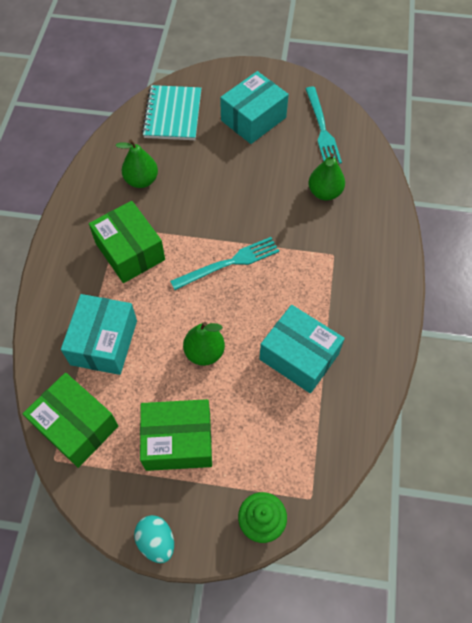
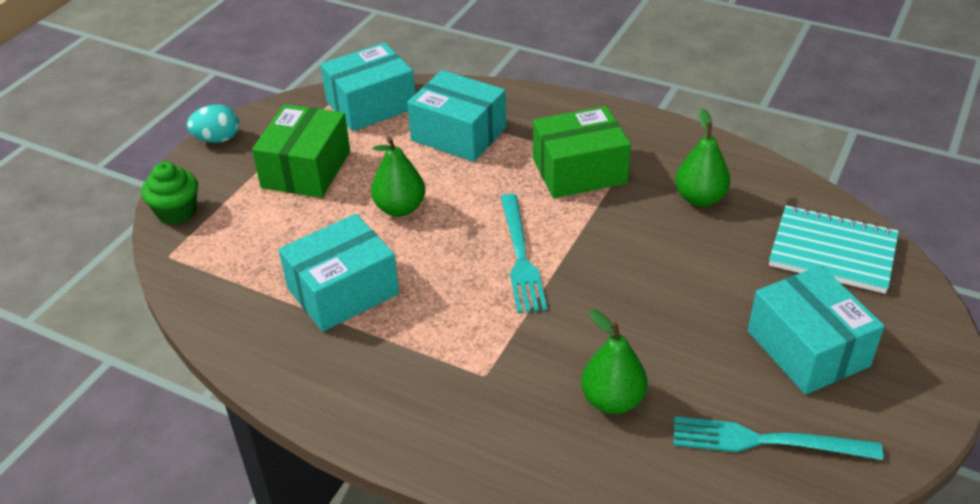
camera: 110 degrees right, 20 degrees down
green box [23,373,119,468] -> turquoise box [320,43,415,131]

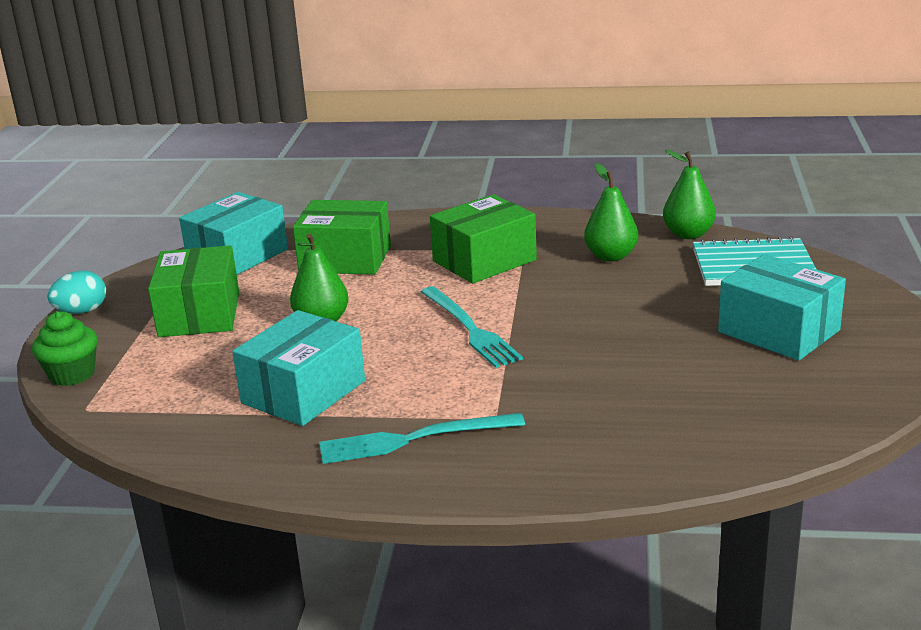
camera: 20 degrees left, 15 degrees down
turquoise box [407,70,506,162] -> green box [293,200,391,275]
green pear [581,310,647,414] -> green pear moved to [663,150,716,239]
turquoise fork [673,417,883,460] -> turquoise fork moved to [319,413,525,464]

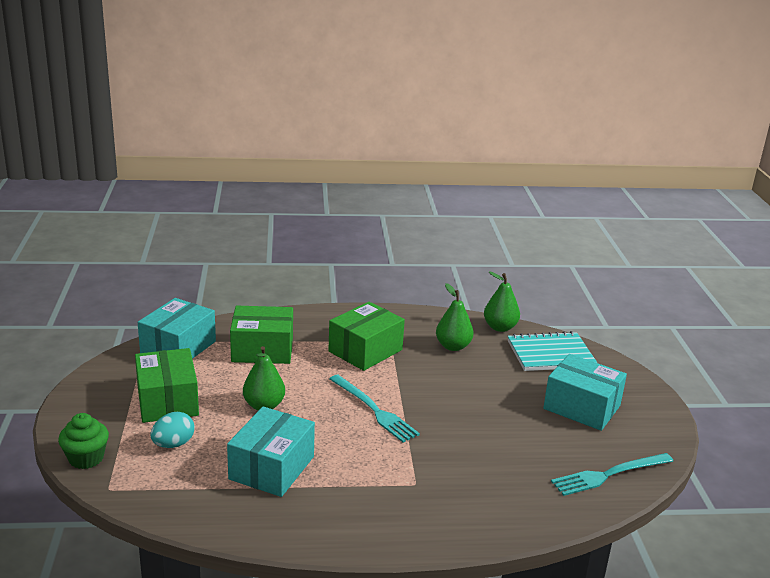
camera: 15 degrees left, 0 degrees up
turquoise egg [47,271,106,314] -> turquoise egg moved to [150,412,195,448]
turquoise fork [319,413,525,464] -> turquoise fork moved to [551,453,673,496]

